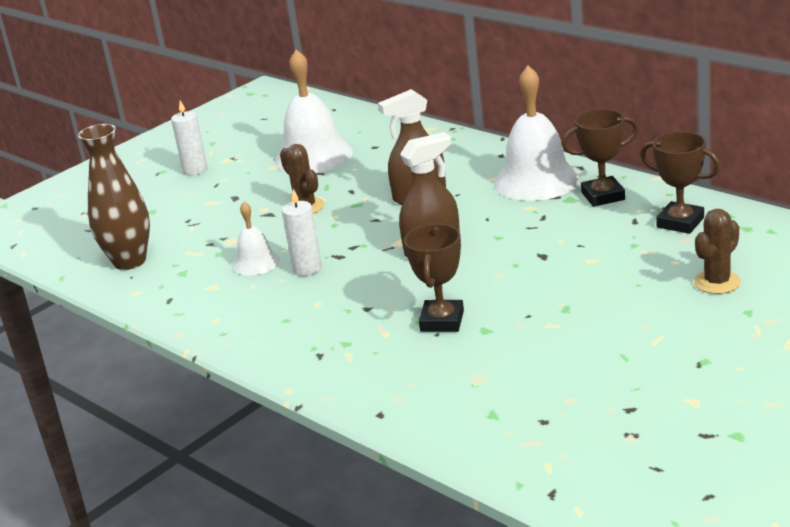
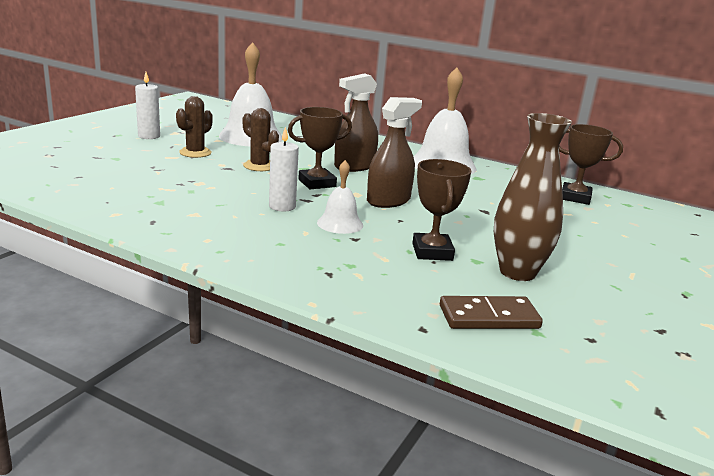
camera: 20 degrees left, 5 degrees down
brown vase [78,124,150,270] -> brown vase moved to [494,113,572,281]
white bell [232,202,280,275] -> white bell moved to [317,160,363,234]
brown trophy [562,109,639,207] -> brown trophy moved to [288,107,352,189]
brown cactus [694,209,741,294] -> brown cactus moved to [176,96,213,158]
none -> brown domino [440,296,543,329]

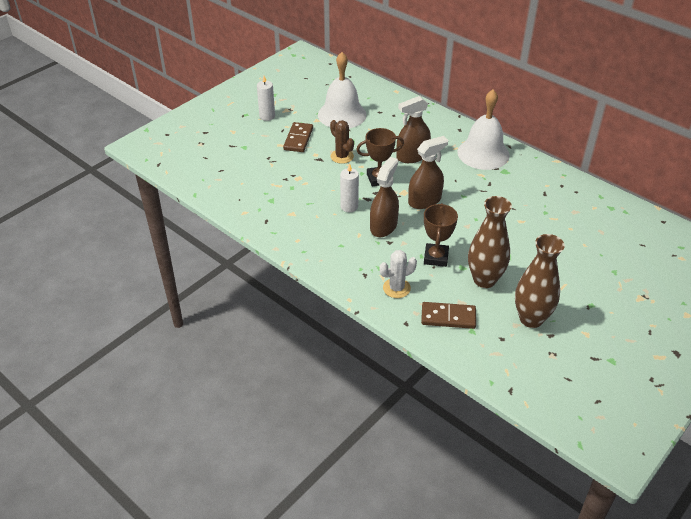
camera: 15 degrees right, 20 degrees up
brown cactus [176,96,213,158] -> brown domino [283,122,313,152]
white bell [317,160,363,234] -> brown spray bottle [370,157,399,237]
brown trophy [559,124,623,205] -> none
none -> white cactus [379,250,417,298]
none -> brown vase [515,234,565,328]

